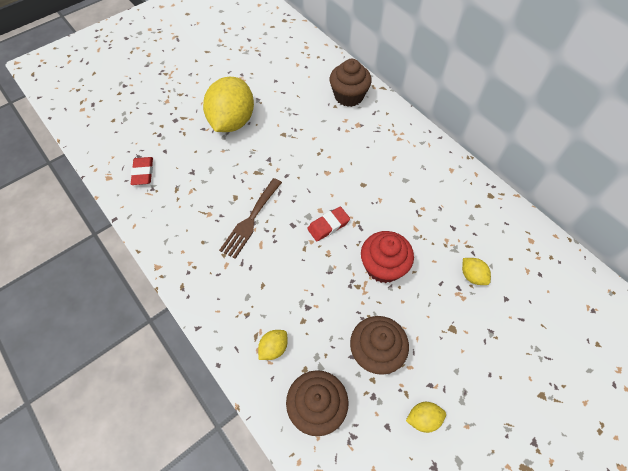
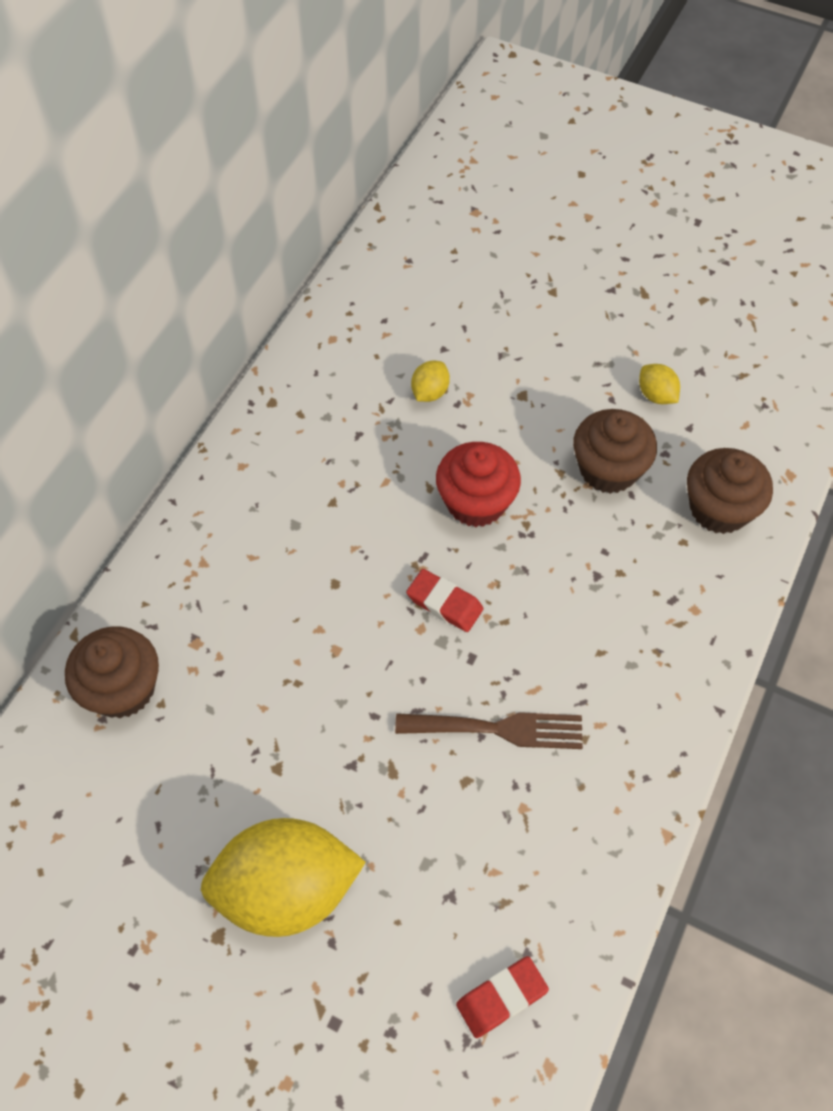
camera: 115 degrees left, 0 degrees up
yellow lemon [258,330,288,360] -> none

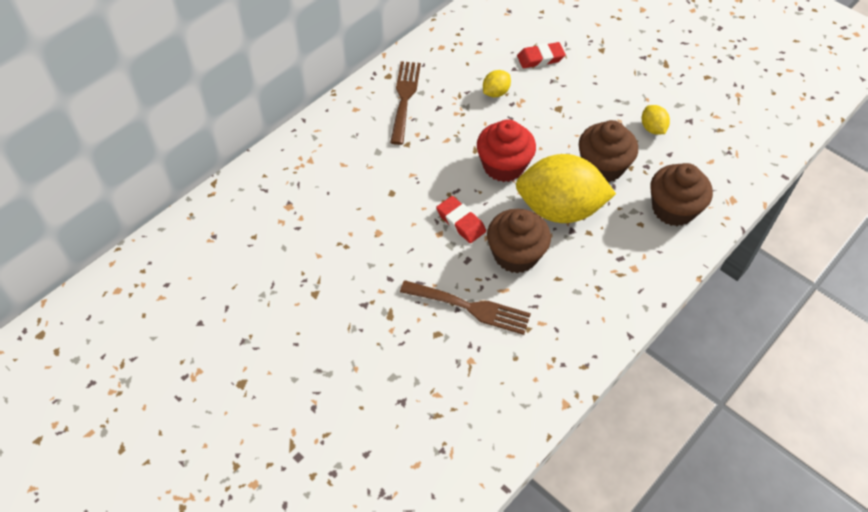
camera: 15 degrees right, 5 degrees down
brown cupcake [65,626,159,718] -> brown cupcake moved to [487,209,551,273]
yellow lemon [201,818,366,937] -> yellow lemon moved to [516,154,616,223]
red eraser [456,956,549,1038] -> red eraser moved to [517,42,566,68]
none -> brown fork [390,61,421,145]

